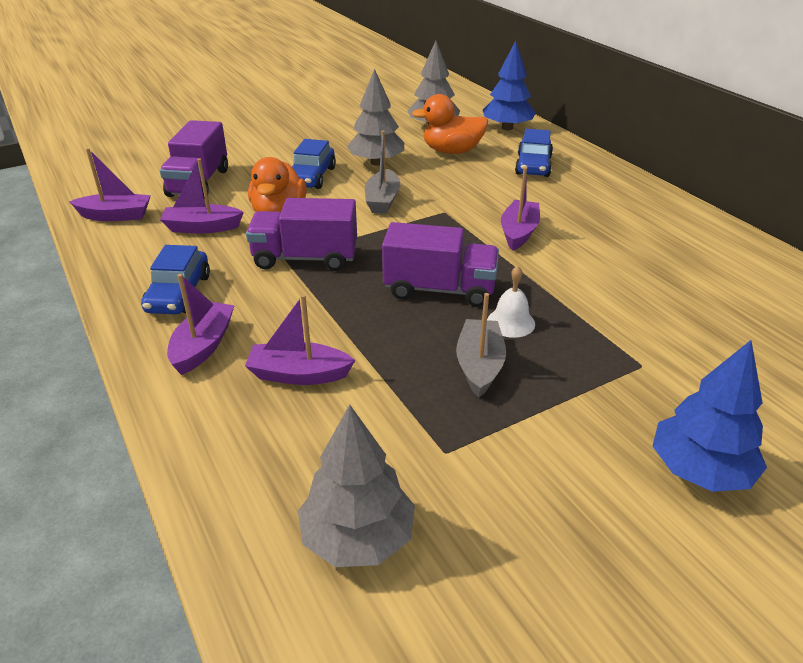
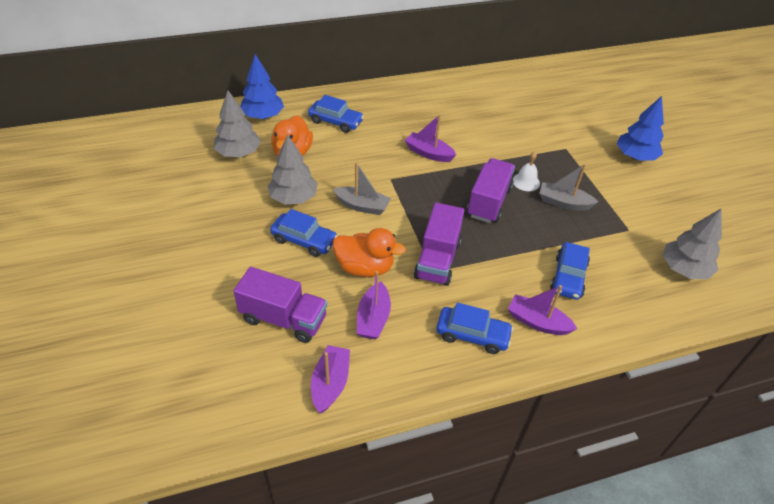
camera: 80 degrees left, 10 degrees up
purple boat [245,294,355,385] -> blue car [550,242,590,300]

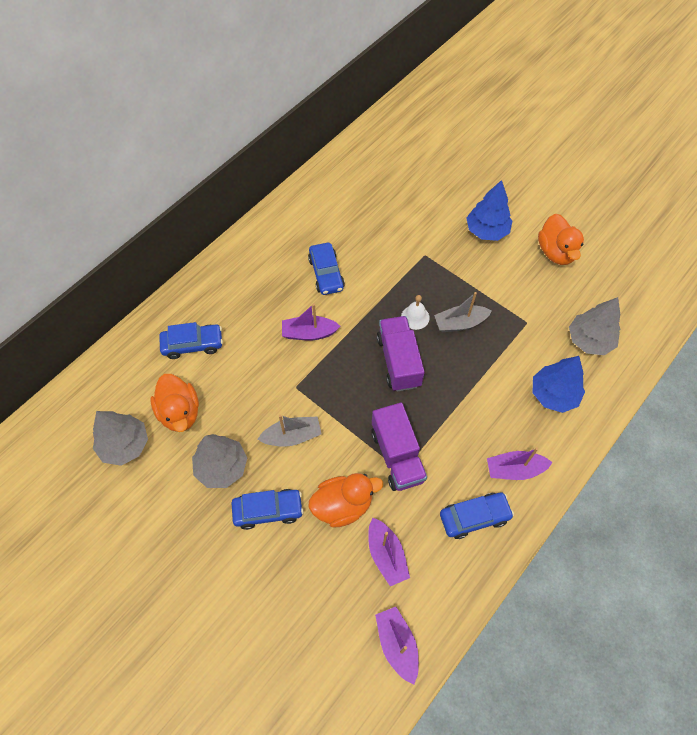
camera: 30 degrees left, 15 degrees up
purple truck [234,267,327,343] -> none
blue tree [240,54,284,119] -> blue tree moved to [533,356,585,413]
blue car [550,242,590,300] -> blue car moved to [308,243,345,295]
none -> orange duck [538,213,584,265]

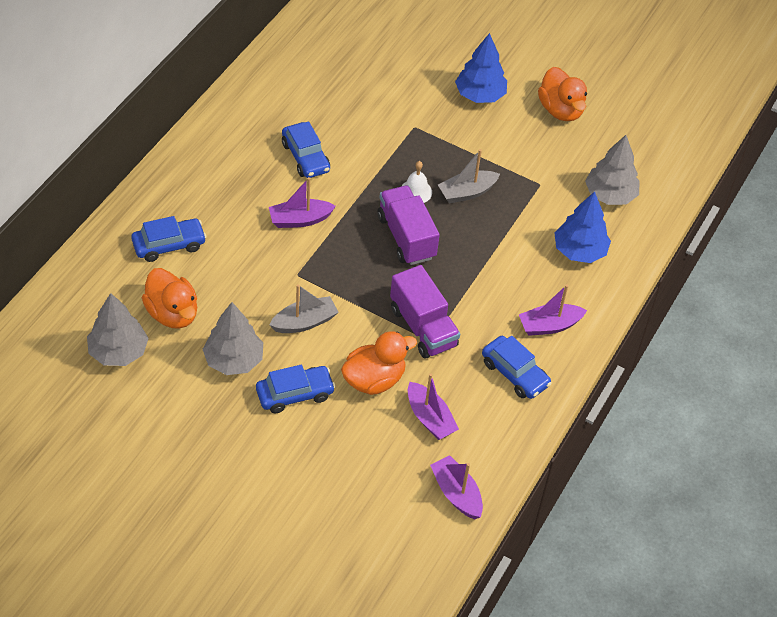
camera: 15 degrees left, 10 degrees down
blue car [440,493,514,539] -> blue car turned 75 degrees clockwise [482,336,552,399]

